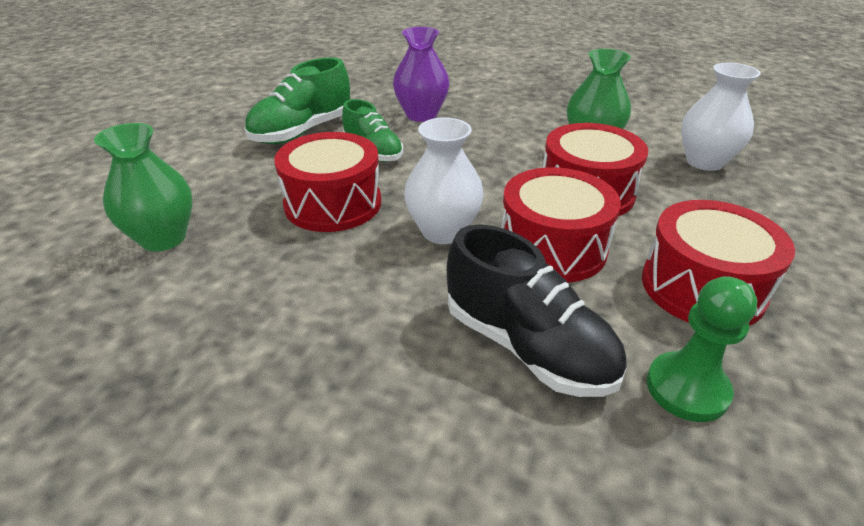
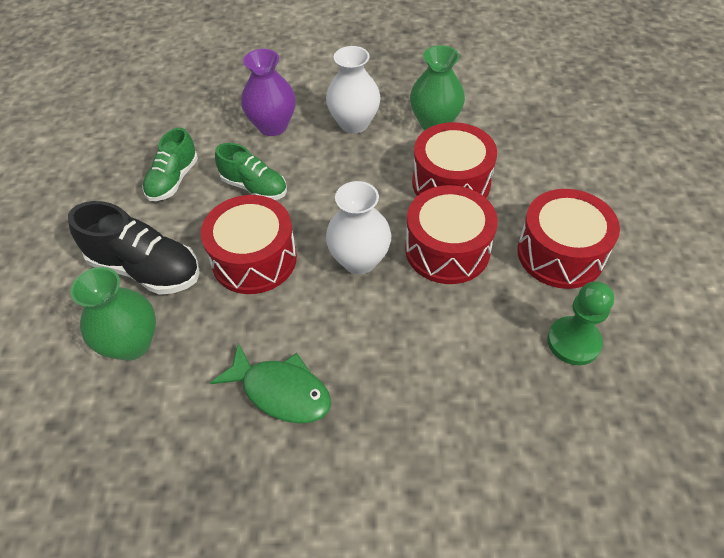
camera: 20 degrees left, 15 degrees up
green shoe [244,57,350,144] -> green shoe [142,128,198,201], size x0.66
black shoe [447,224,627,397] -> black shoe moved to [68,201,200,295]
white vase [681,63,761,171] -> white vase moved to [326,46,381,134]
none -> green fish [210,343,331,423]

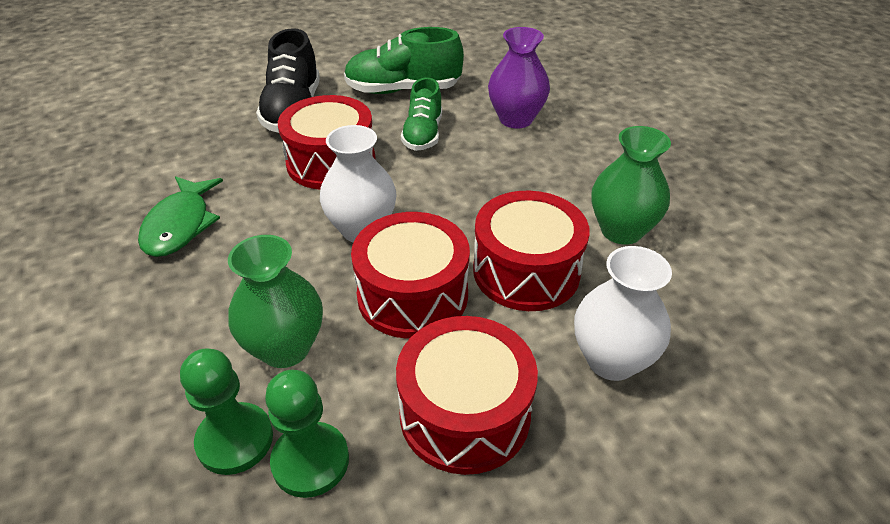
camera: 65 degrees right, 10 degrees down
green vase [71,267,156,361] -> green vase moved to [228,235,323,368]
green shoe [142,128,198,201] -> green shoe [344,27,464,94], size x1.51
white vase [326,46,381,134] -> white vase moved to [574,246,672,381]
none -> green pawn [180,348,273,475]

